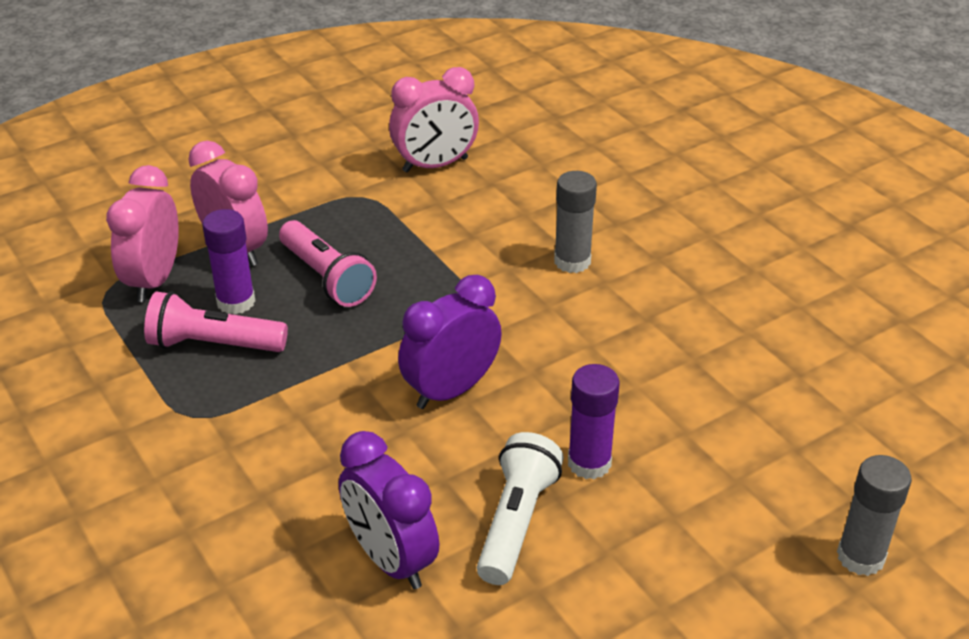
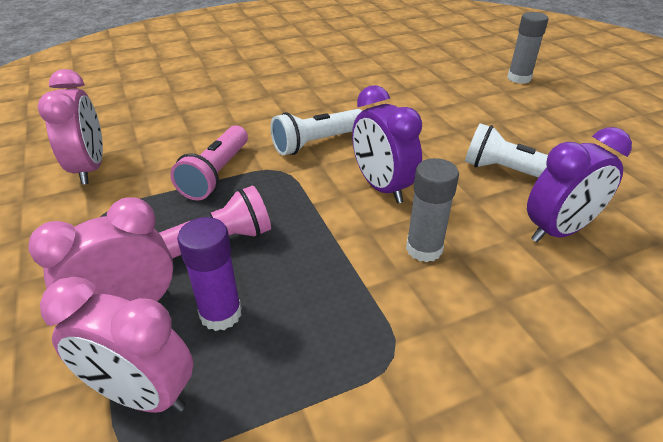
camera: 80 degrees left, 0 degrees up
pink flashlight [144,291,288,352] -> pink flashlight moved to [170,125,248,201]
grey glue stick [554,171,597,273] -> grey glue stick moved to [406,158,459,262]
purple glue stick [568,364,620,479] -> none
none -> white flashlight [270,109,363,155]

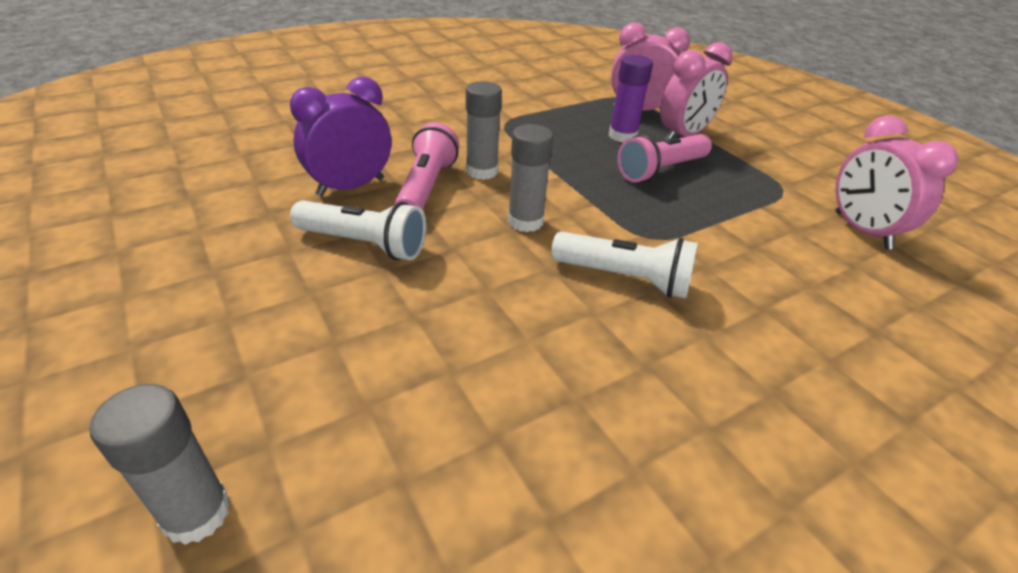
camera: 170 degrees right, 0 degrees up
pink flashlight [170,125,248,201] -> pink flashlight moved to [395,122,459,210]
white flashlight [270,109,363,155] -> white flashlight turned 60 degrees clockwise [551,231,698,299]
purple clock [352,85,422,203] -> grey glue stick [508,124,553,232]

